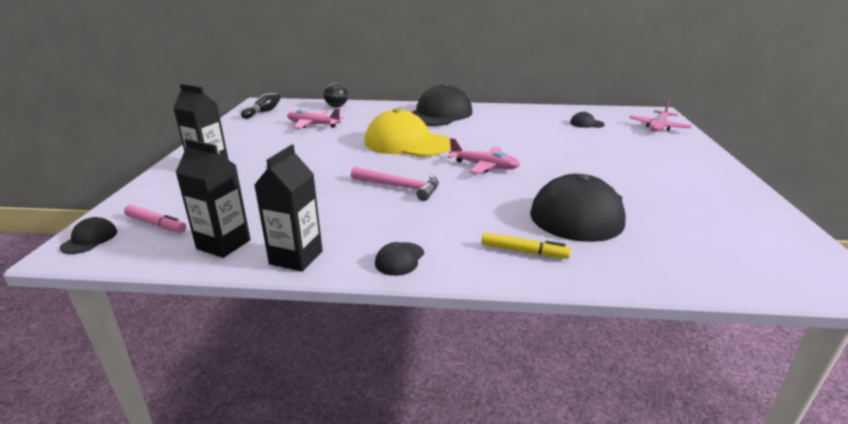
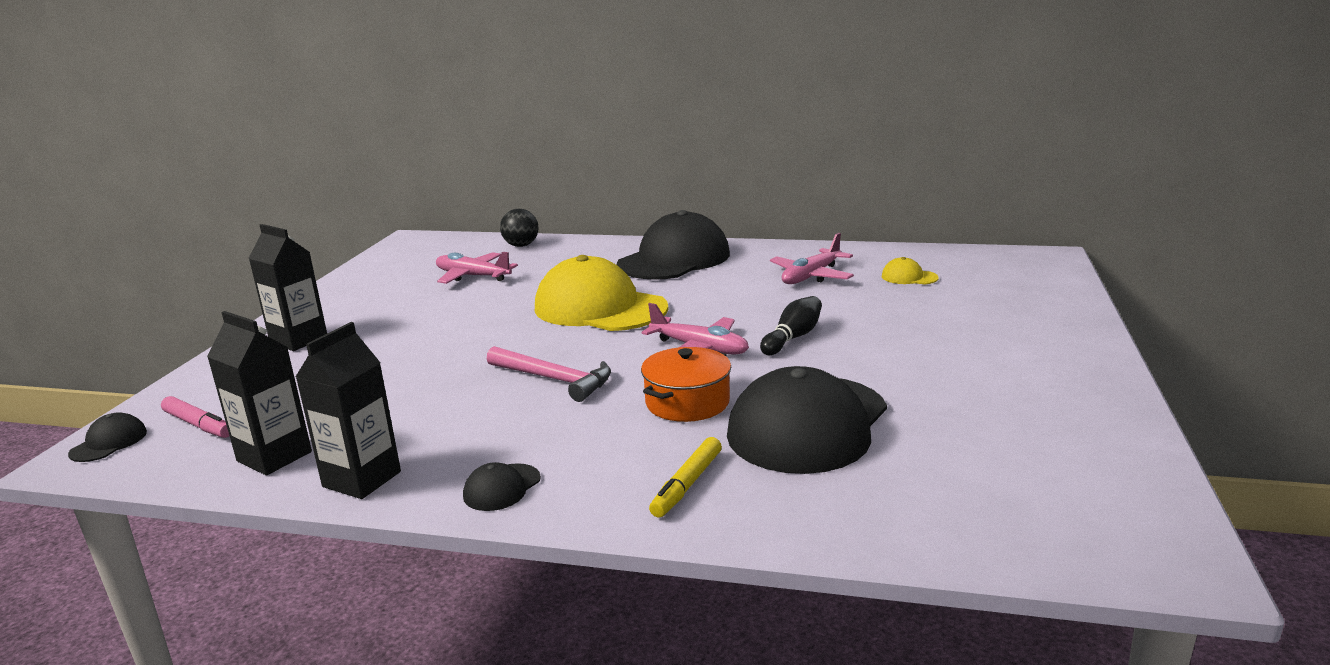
camera: 10 degrees right, 5 degrees down
black bowling pin [241,93,280,119] -> black bowling pin moved to [760,296,822,355]
yellow marker [481,232,571,259] -> yellow marker turned 90 degrees clockwise [649,437,722,518]
black cap [570,111,605,128] -> yellow cap [882,257,939,284]
pink plane [629,100,692,132] -> pink plane moved to [770,233,854,284]
none -> orange pot [641,347,731,422]

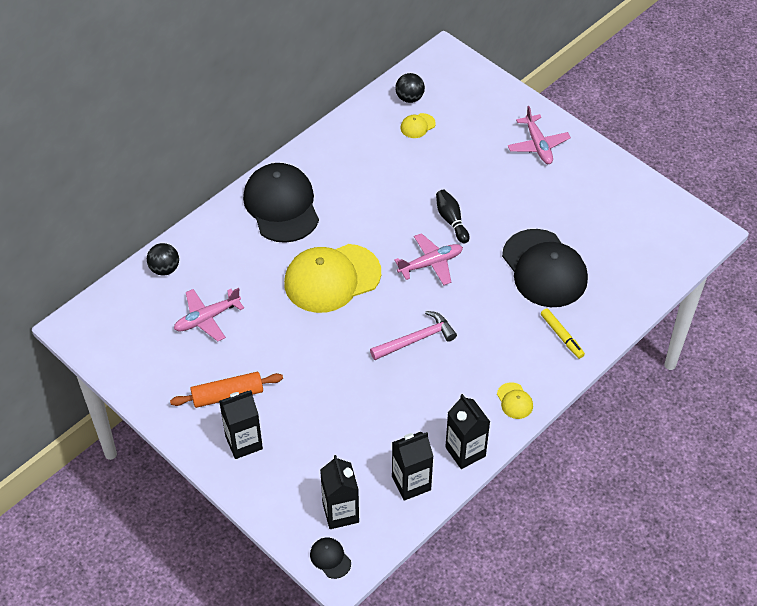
camera: 60 degrees left, 30 degrees up
pink marker [161,396,229,438] -> black carton [320,455,359,529]
black cap [463,462,541,511] -> yellow cap [497,382,533,419]
orange pot [641,347,731,422] -> none
pink plane [770,233,854,284] -> pink plane moved to [508,106,571,164]
none -> orange rolling pin [170,372,283,408]
none -> black ball [395,73,425,103]

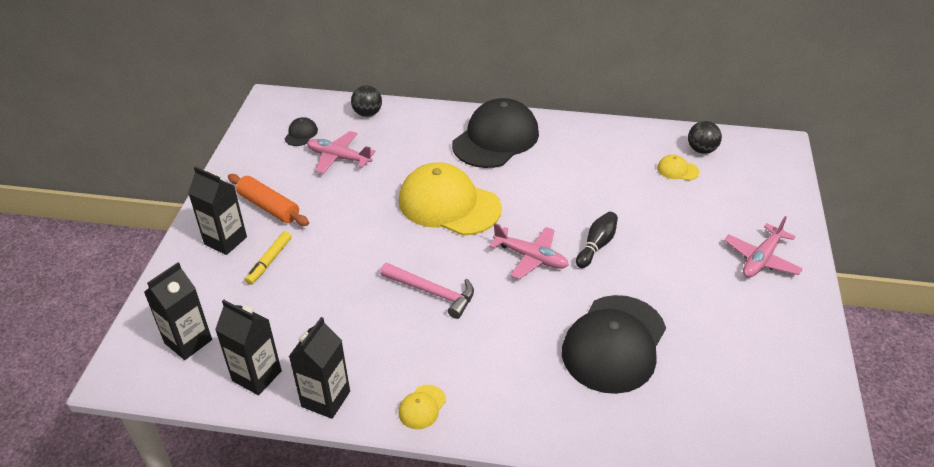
camera: 55 degrees right, 10 degrees down
black cap [310,538,351,579] -> black cap moved to [284,117,318,146]
yellow marker [541,308,585,359] -> yellow marker moved to [245,231,291,285]

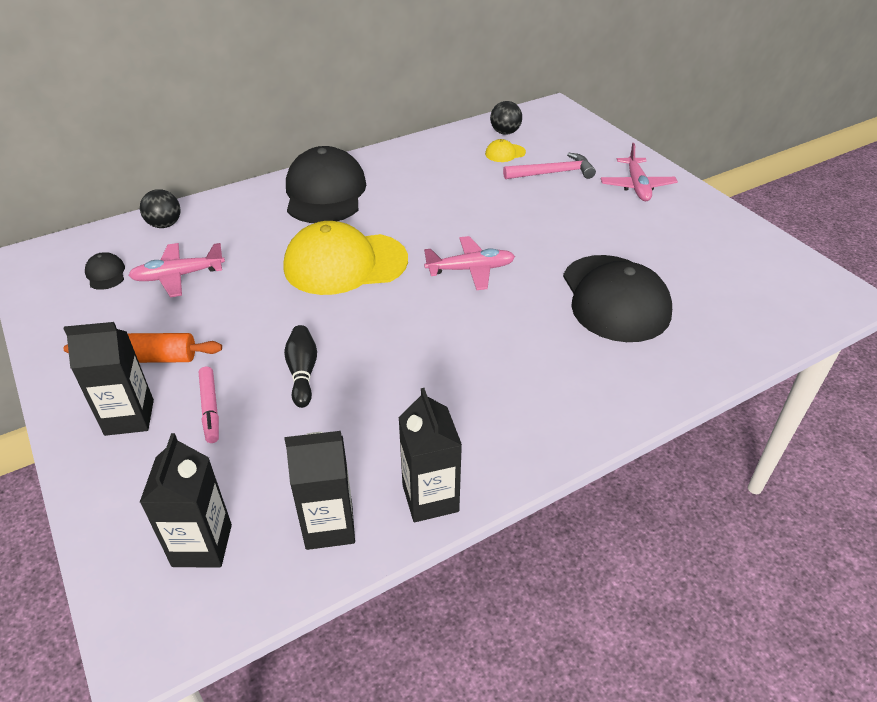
camera: 40 degrees left, 0 degrees up
yellow marker [245,231,291,285] -> pink marker [199,367,219,443]
pink hammer [380,263,474,319] -> pink hammer moved to [503,153,596,179]
yellow cap [398,385,446,429] -> none
black bowling pin [576,212,618,268] -> black bowling pin moved to [284,325,317,408]

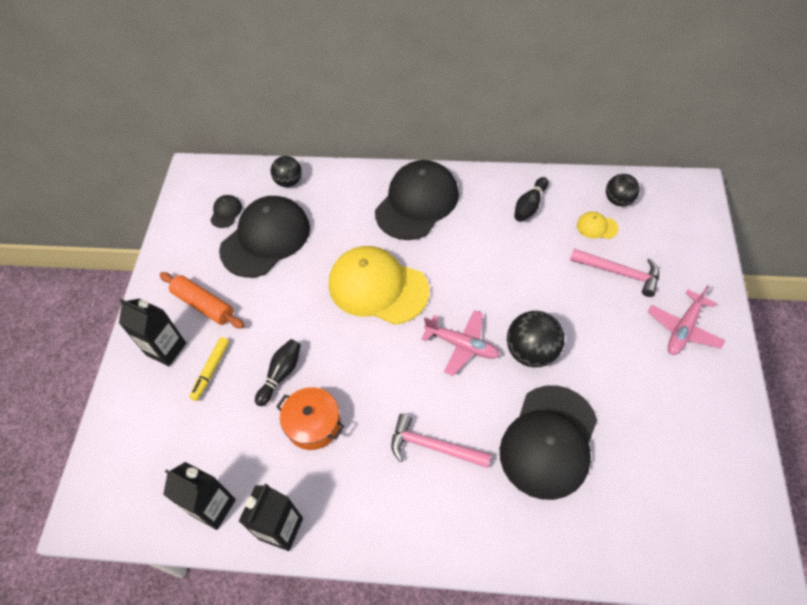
camera: 40 degrees right, 15 degrees up
pink plane [128,243,225,298] -> black cap [219,196,310,278]
black carton [139,433,232,568] -> none
pink marker [199,367,219,443] -> yellow marker [189,337,229,401]
none -> orange pot [276,387,345,450]
none -> pink hammer [391,414,491,468]
none -> black ball [507,311,564,367]
none -> black bowling pin [514,177,548,222]

